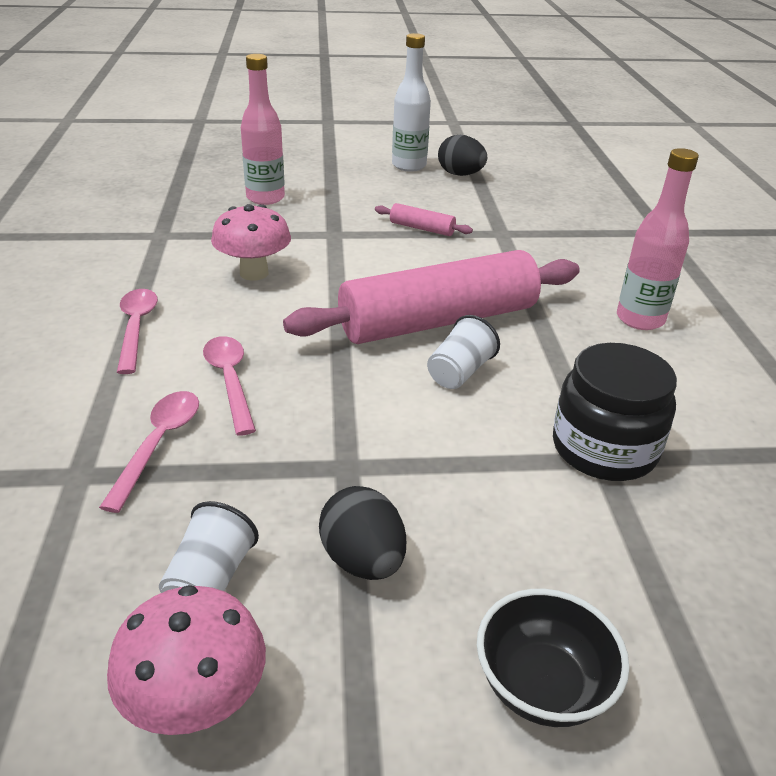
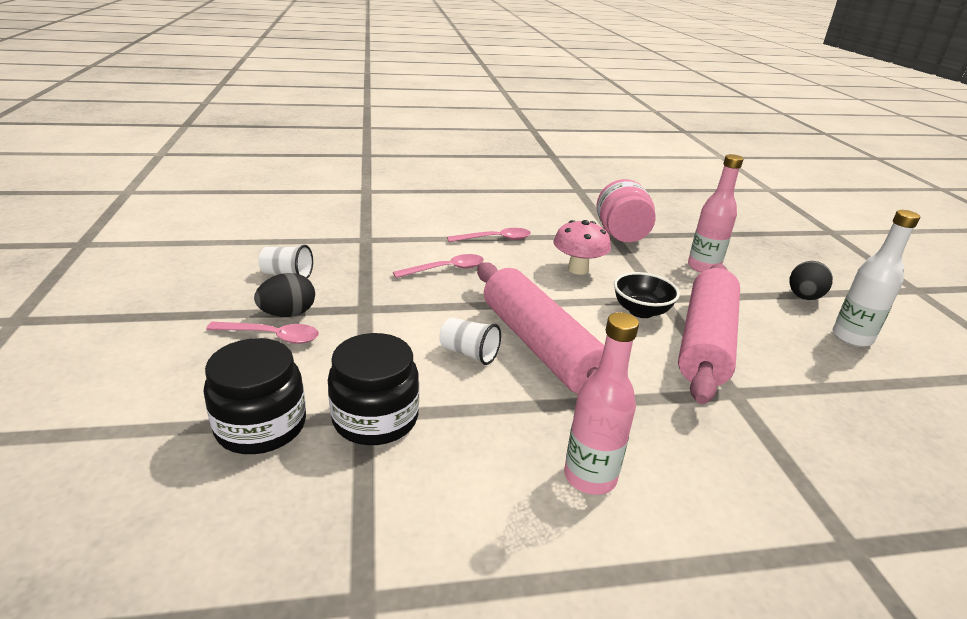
camera: 85 degrees right, 5 degrees down
pink spoon [99,391,199,513] -> pink spoon moved to [206,322,319,344]
pink mushroom [107,585,266,735] -> none
pink rolling pin [375,203,473,236] -> pink rolling pin [678,264,740,404], size x2.49
black egg [438,135,487,176] -> black egg moved to [789,261,833,300]
black bowl [477,589,630,727] -> black bowl moved to [614,272,680,318]
none -> black jar [204,338,306,454]
none -> pink jar [596,179,656,242]

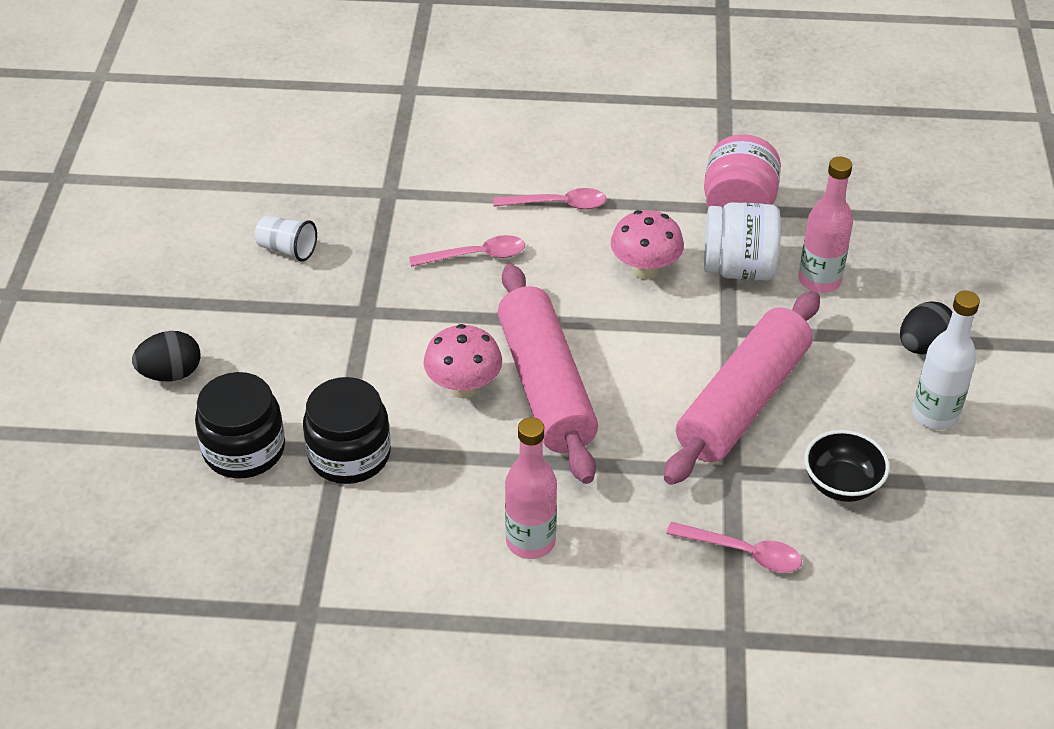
camera: 15 degrees right, 15 degrees up
pink spoon [206,322,319,344] -> pink spoon moved to [666,522,802,573]
black egg [254,273,315,317] -> black egg moved to [132,331,201,381]
white cup [439,318,501,365] -> pink mushroom [423,324,502,398]
black bowl [614,272,680,318] -> black bowl moved to [804,430,890,502]
none -> white jar [704,202,781,281]

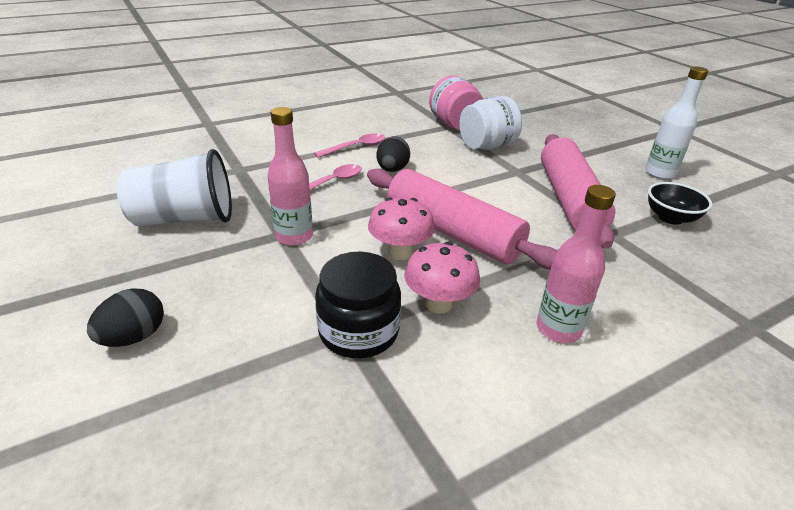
camera: 35 degrees left, 10 degrees down
black jar [195,372,285,478] -> none
white cup [255,216,317,262] -> white cup [117,149,232,226], size x2.02
pink mushroom [610,210,684,279] -> pink mushroom moved to [404,242,480,314]
pink spoon [666,522,802,573] -> none
pink bottle [798,157,853,293] -> pink bottle moved to [267,107,313,246]
black egg [900,301,952,354] -> black egg moved to [376,136,410,172]

